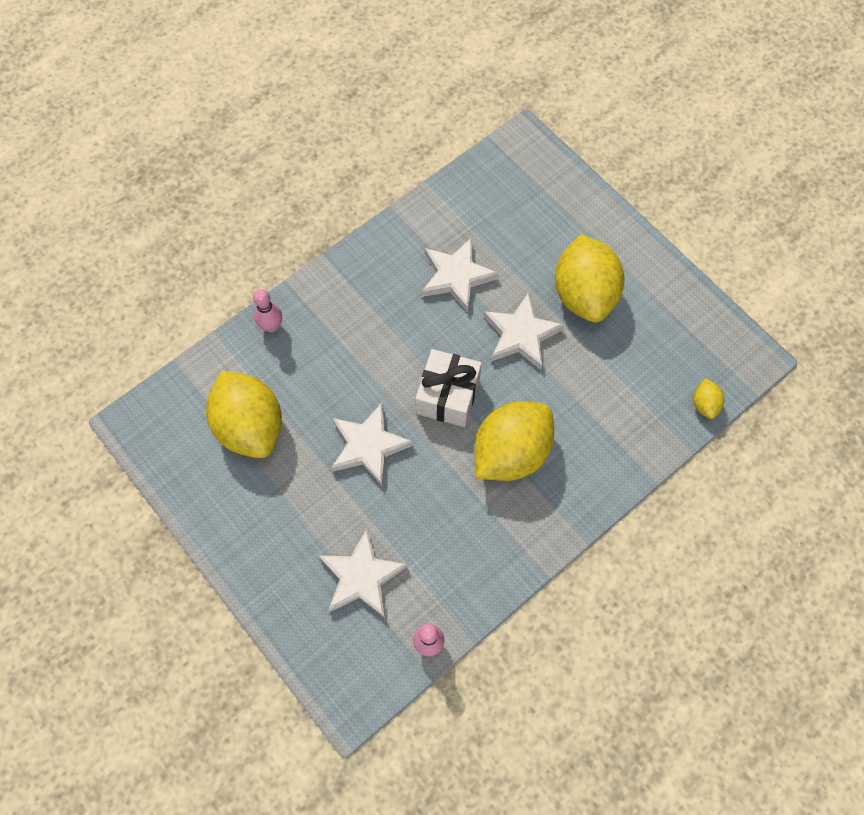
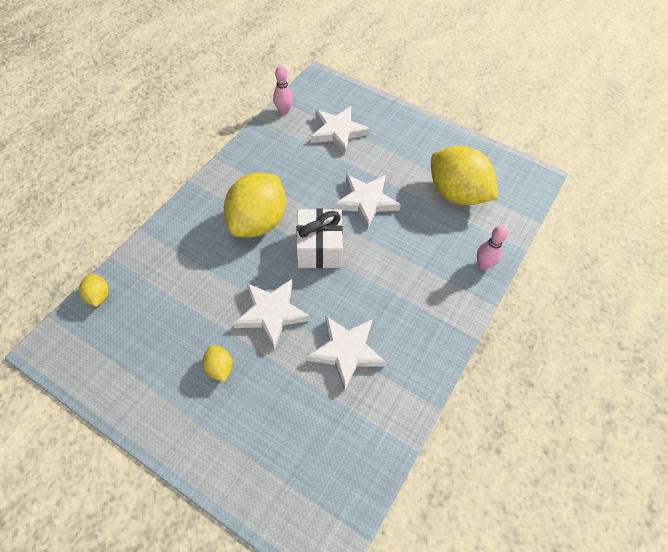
camera: 160 degrees right, 10 degrees down
yellow lemon [555,234,624,322] -> yellow lemon [203,345,232,382], size x0.43

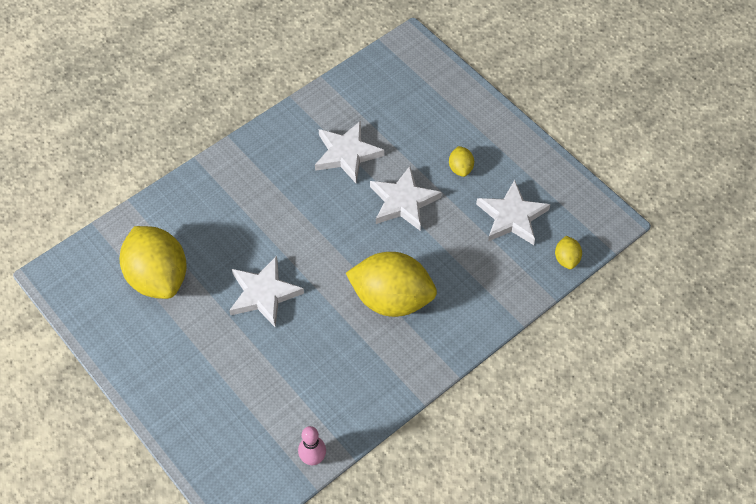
camera: 160 degrees left, 0 degrees up
yellow lemon [224,173,286,237] -> yellow lemon turned 60 degrees clockwise [346,252,437,317]
white gift [296,209,343,268] -> none
white star [311,106,370,154] -> white star moved to [476,180,550,245]
pink bowling pin [477,226,508,270] -> none

